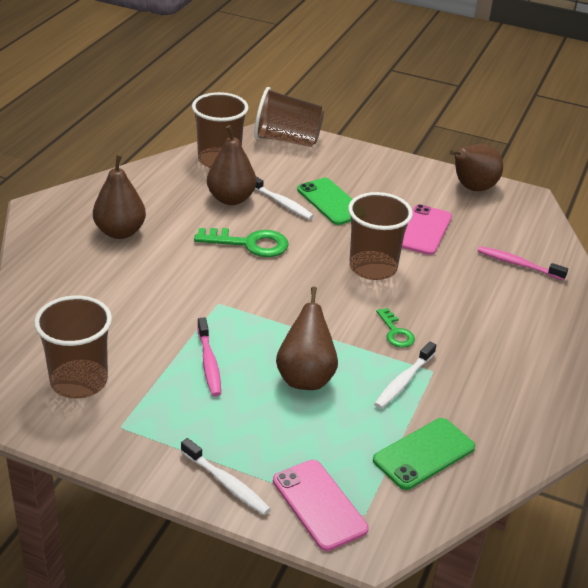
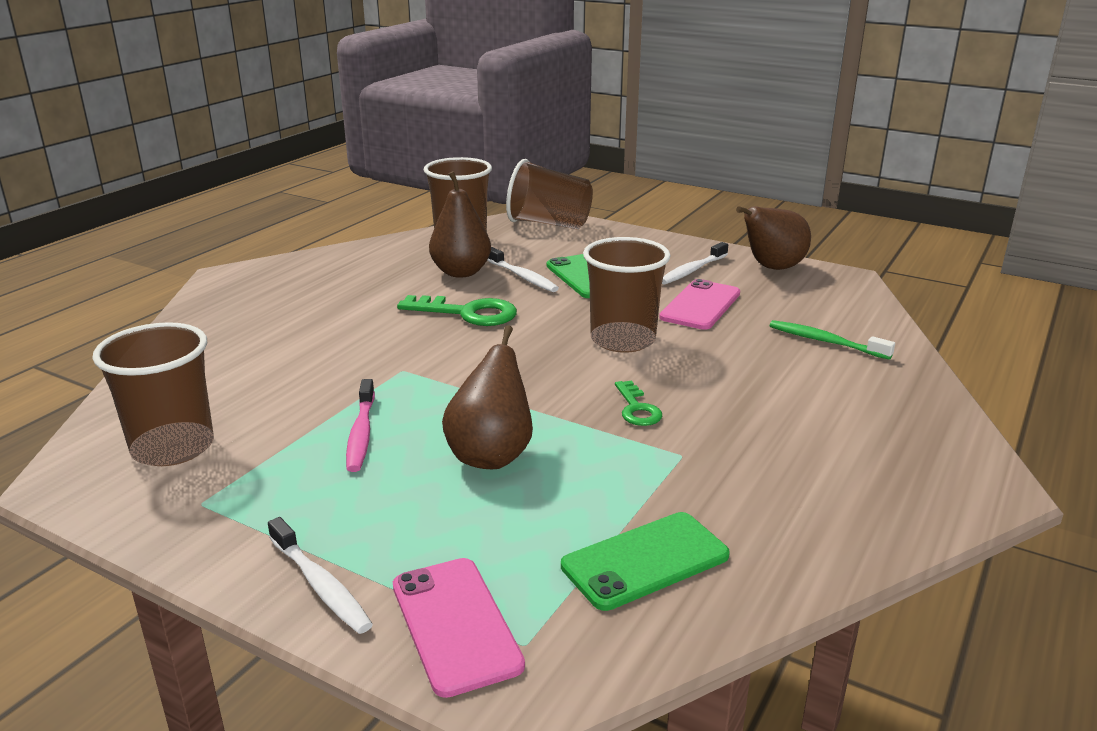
camera: 10 degrees right, 10 degrees down
brown pear [93,155,146,239] -> none
white toothbrush [374,342,436,409] -> white toothbrush moved to [662,242,728,284]
pink toothbrush [478,246,568,281] -> green toothbrush [769,320,895,360]

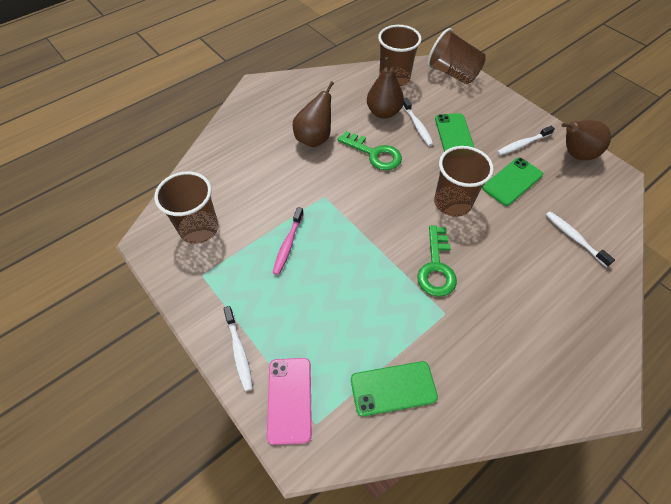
camera: 20 degrees right, 30 degrees up
brown pear [442,325,533,469] -> brown pear moved to [293,81,334,147]
green key [615,380,662,426] -> green key [417,225,457,297], size x1.71
pink phone [659,279,740,330] -> green phone [482,157,543,206]
green toothbrush [769,320,895,360] -> white toothbrush [546,212,615,267]

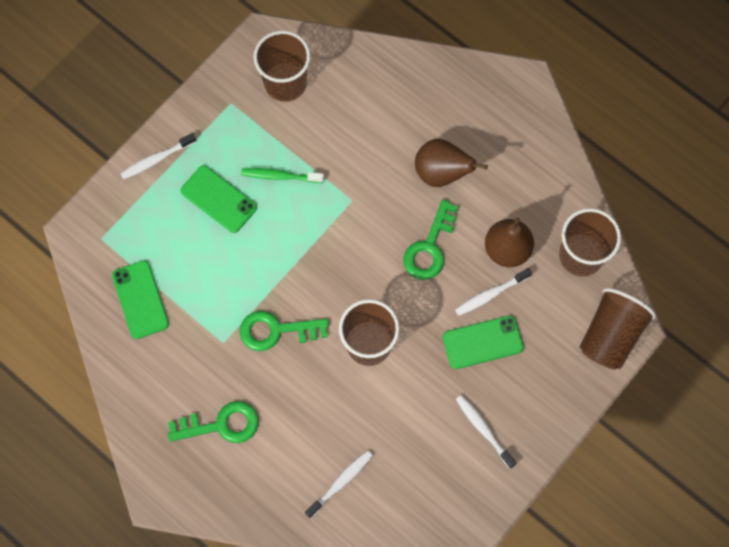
camera: 80 degrees right, 15 degrees up
pink phone [267,358,312,445] -> none
pink toothbrush [272,207,304,275] -> green toothbrush [241,168,324,183]
green phone [482,157,543,206] -> green phone moved to [181,165,257,233]
brown pear [562,120,611,160] -> none
none -> green key [168,401,259,443]

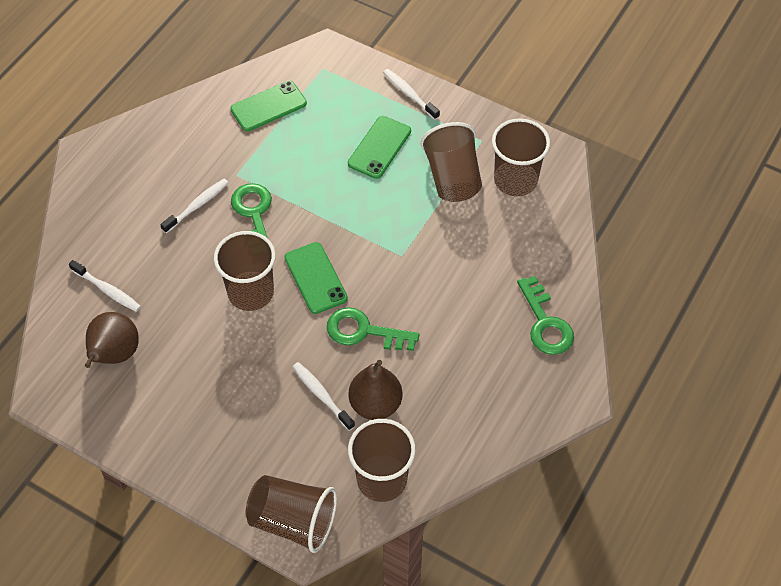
camera: 80 degrees right, 15 degrees down
green key [168,401,259,443] -> green key moved to [517,276,574,355]
green toothbrush [241,168,324,183] -> none
brown pear [415,139,488,187] -> brown pear moved to [85,312,139,368]
green phone [443,315,524,369] -> green phone moved to [284,242,348,314]
white toothbrush [456,395,517,468] -> white toothbrush moved to [160,179,228,233]
none -> brown cup [421,122,482,202]

